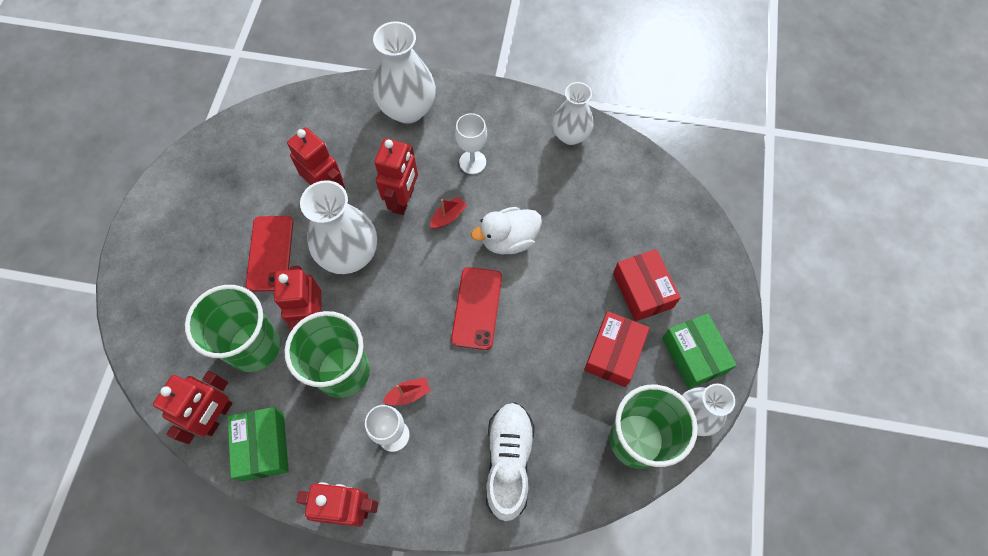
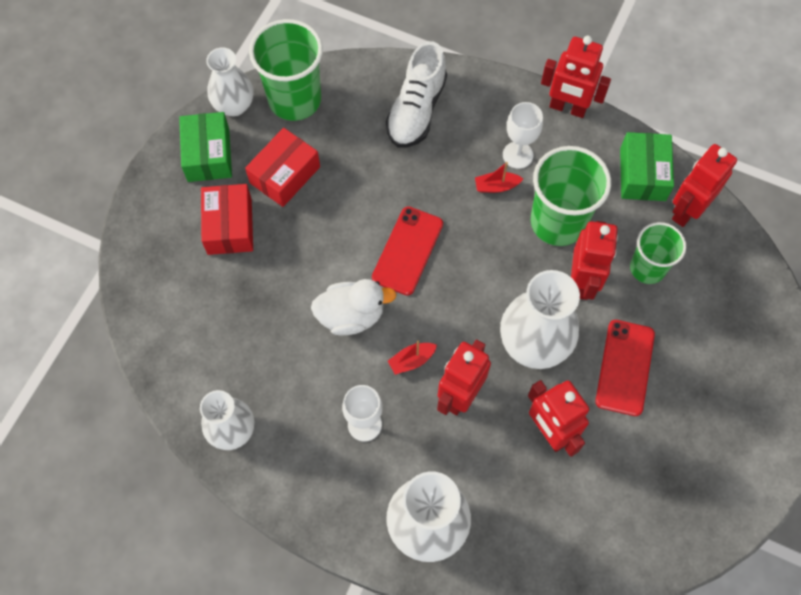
camera: 165 degrees left, 0 degrees up
green cup [185,285,281,372] -> green cup [630,222,686,284], size x0.64

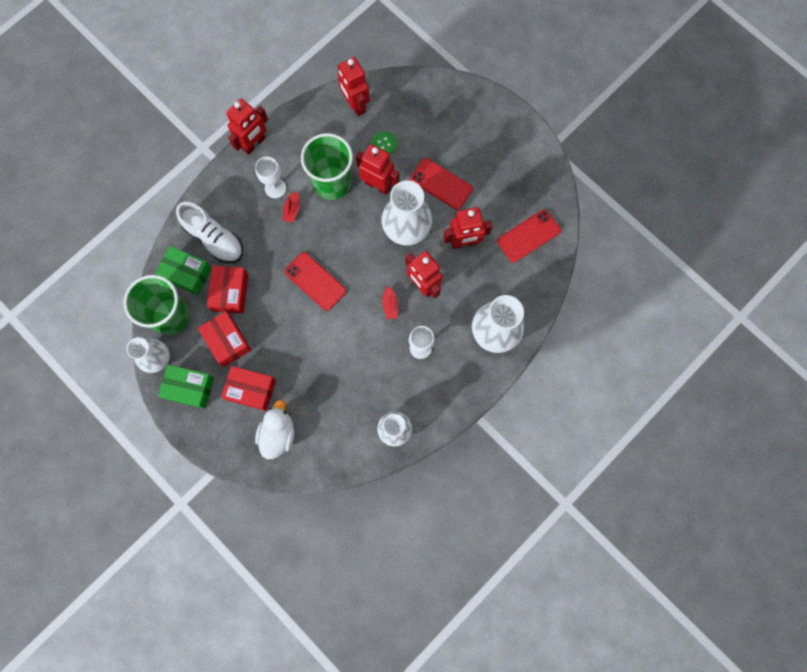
camera: 70 degrees left, 10 degrees up
white duck [311,279,397,336] -> white duck moved to [255,400,294,459]
green box [620,132,674,201] -> green box moved to [155,246,212,295]
green cup [630,222,686,284] -> green button [372,131,397,154]
none -> red box [207,266,248,314]
none -> red phone [497,209,561,263]

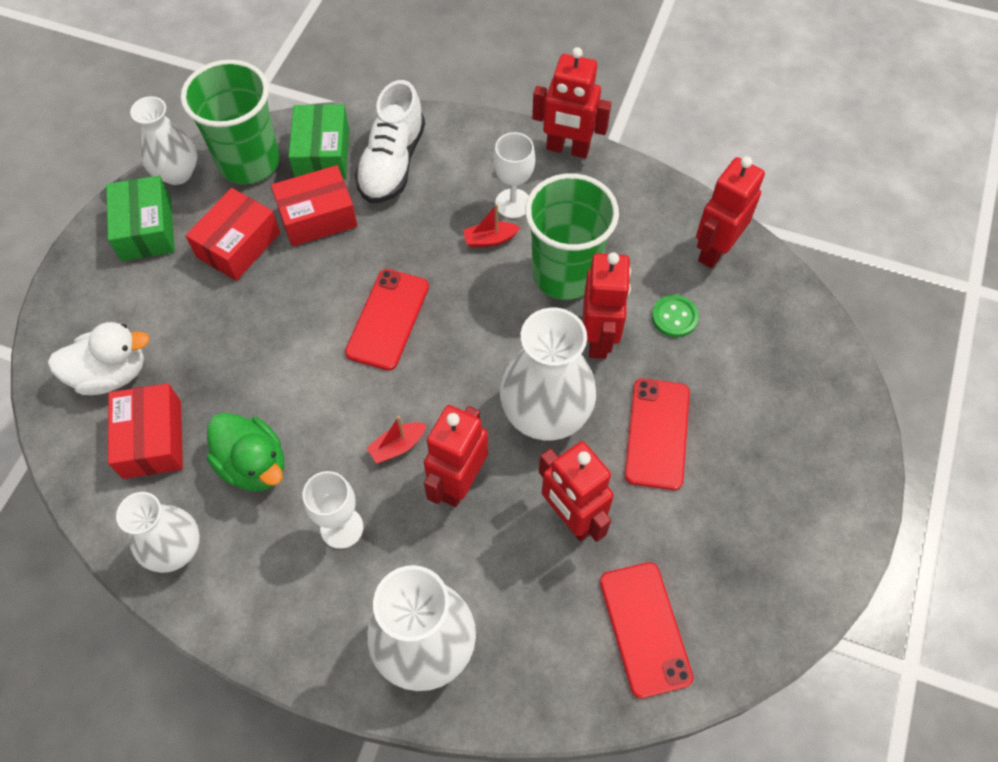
camera: 65 degrees right, 15 degrees down
red box [221,366,276,411] -> red box moved to [108,383,183,479]
red phone [497,209,561,263] -> red phone turned 45 degrees clockwise [600,562,694,698]
none -> green duck [207,413,284,492]

